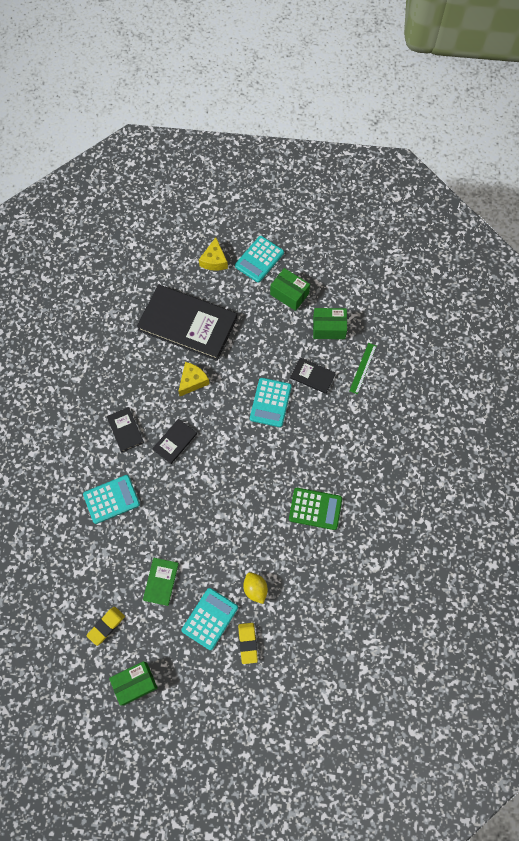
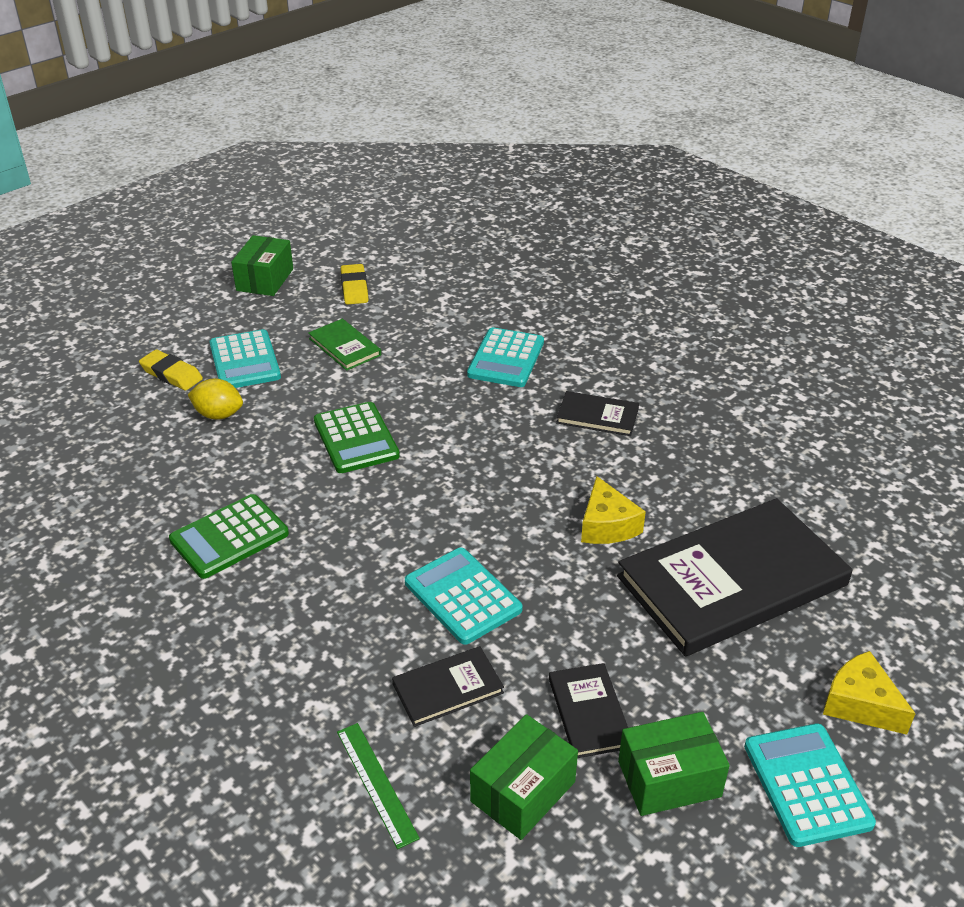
camera: 130 degrees right, 30 degrees down
black book [152,419,197,464] -> black book moved to [549,663,628,758]
none -> green calculator [314,402,400,473]

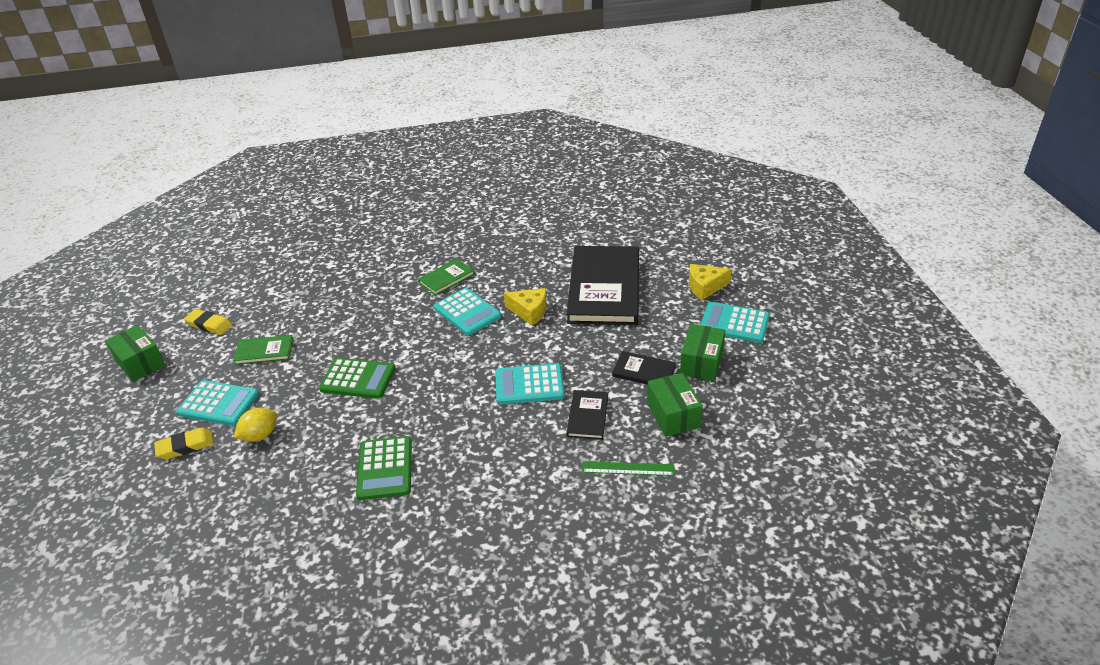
camera: 55 degrees left, 0 degrees up
turquoise calculator [467,327,544,387] -> turquoise calculator moved to [434,288,501,335]
black book [556,391,639,436] -> green book [418,259,475,295]

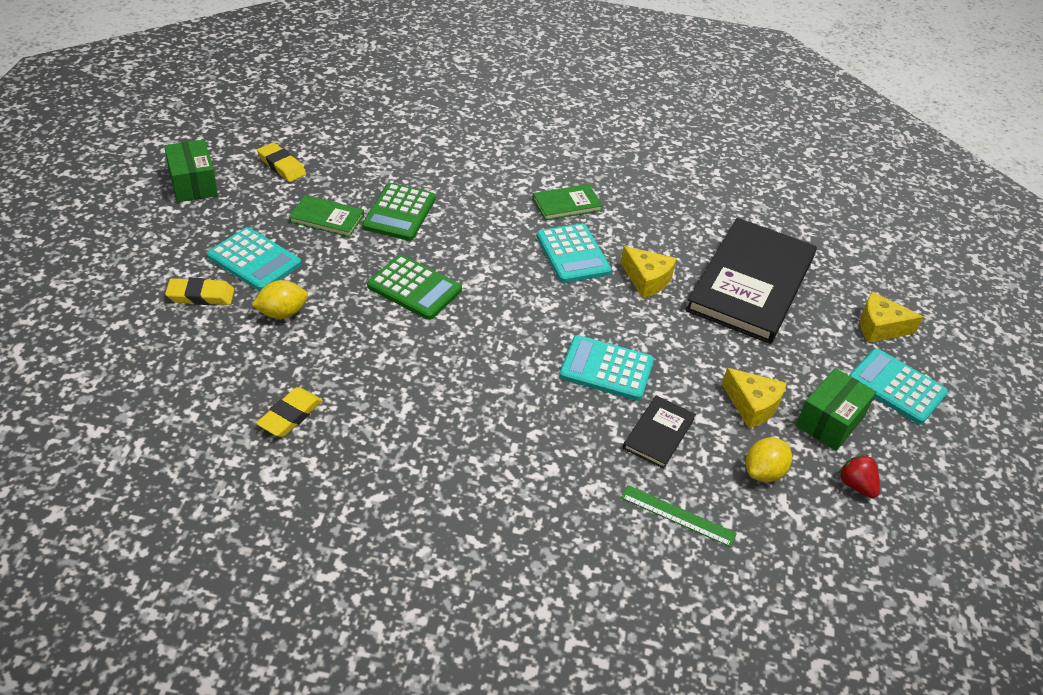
camera: 15 degrees right, 5 degrees up
green calculator [356,436,412,500] -> green calculator moved to [362,183,436,241]
black book [612,351,676,385] -> yellow cheese [722,368,787,428]
green box [647,373,703,437] -> yellow lemon [746,437,792,482]
none -> yellow eraser [256,387,323,437]
none -> red strawberry [839,455,880,498]

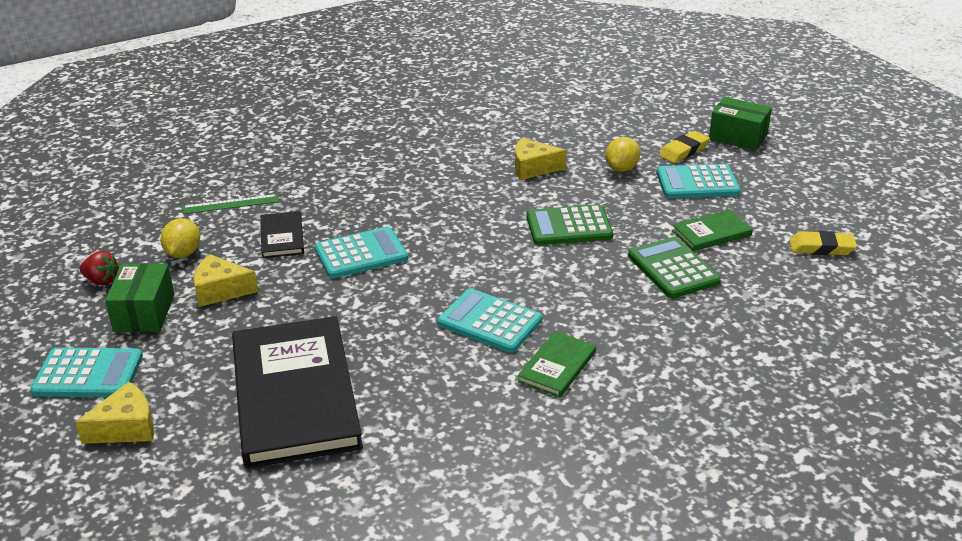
camera: 145 degrees right, 10 degrees down
green box [164,140,218,202] -> green box moved to [709,97,772,151]
yellow eraser [256,387,323,437] -> none
yellow cheese [621,246,677,298] -> yellow cheese moved to [515,138,567,180]

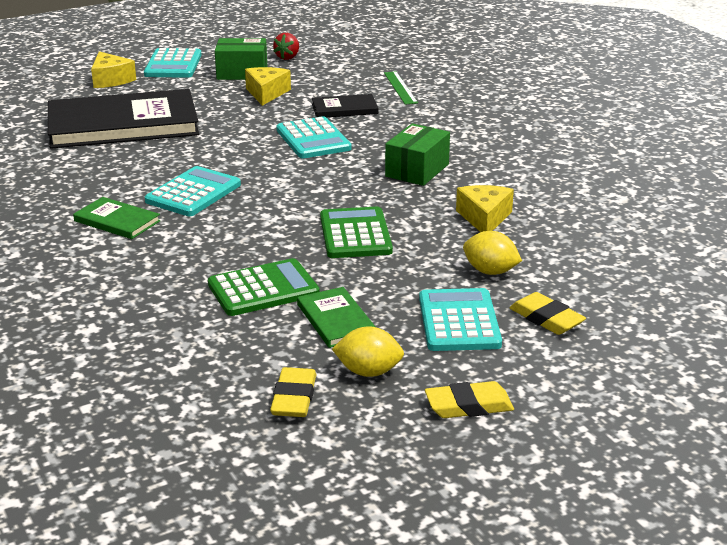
camera: 90 degrees right, 5 degrees down
yellow lemon [161,218,200,258] -> yellow lemon moved to [332,326,404,377]
green box [709,97,772,151] -> green box moved to [385,123,450,186]
none -> yellow eraser [425,381,514,418]

